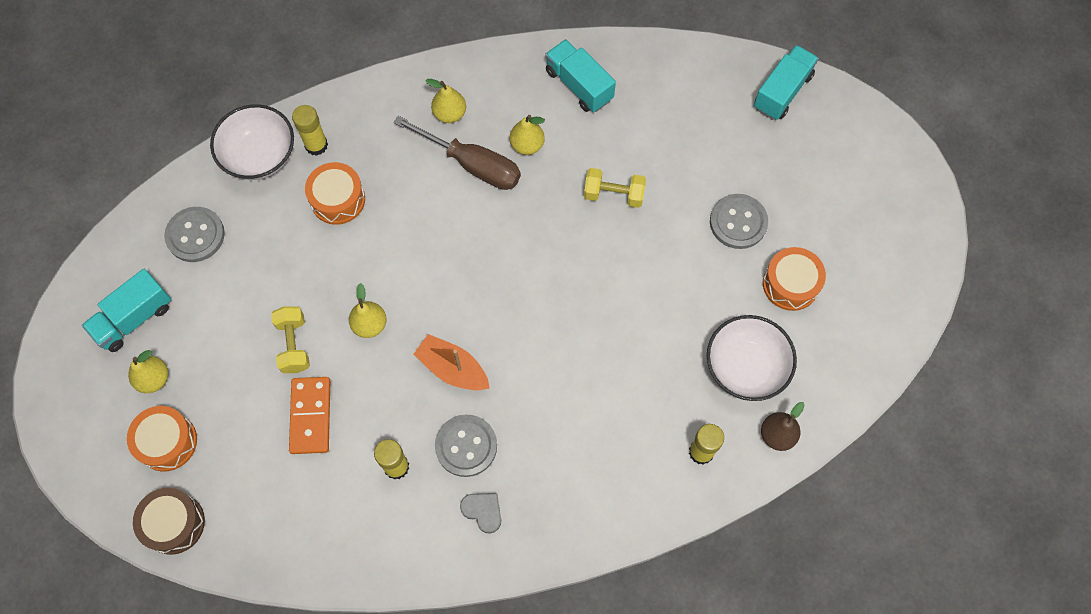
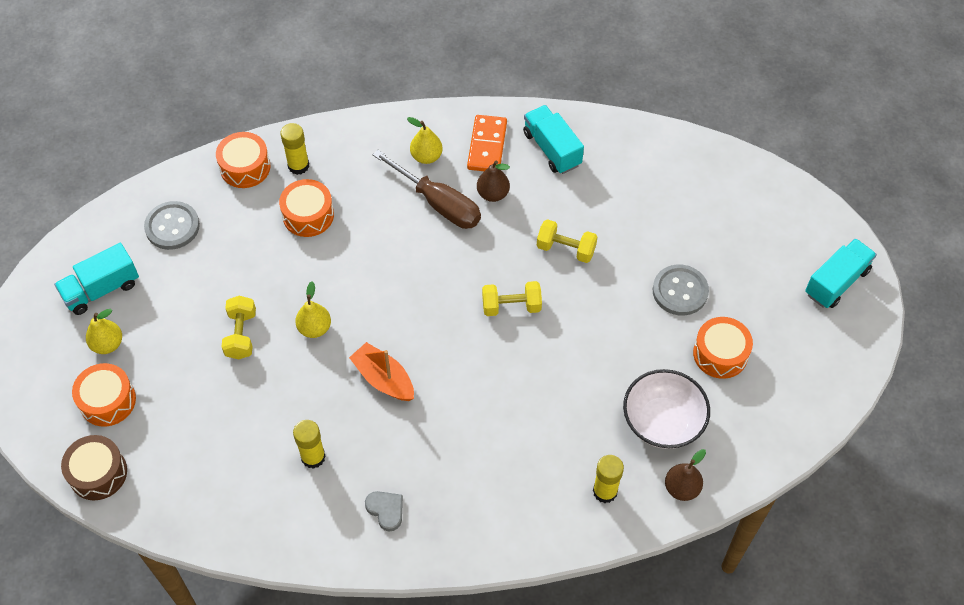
camera: 10 degrees right, 10 degrees down
white bowl [210,104,294,180] -> orange drum [216,132,270,188]
orange domino [289,377,330,454] -> orange domino moved to [467,115,507,171]
grey button [435,415,497,477] -> none
yellow pear [509,115,545,155] -> brown pear [477,161,510,202]
turquoise truck [754,45,819,120] -> turquoise truck moved to [805,238,877,308]
none -> yellow dumbbell [482,281,542,316]

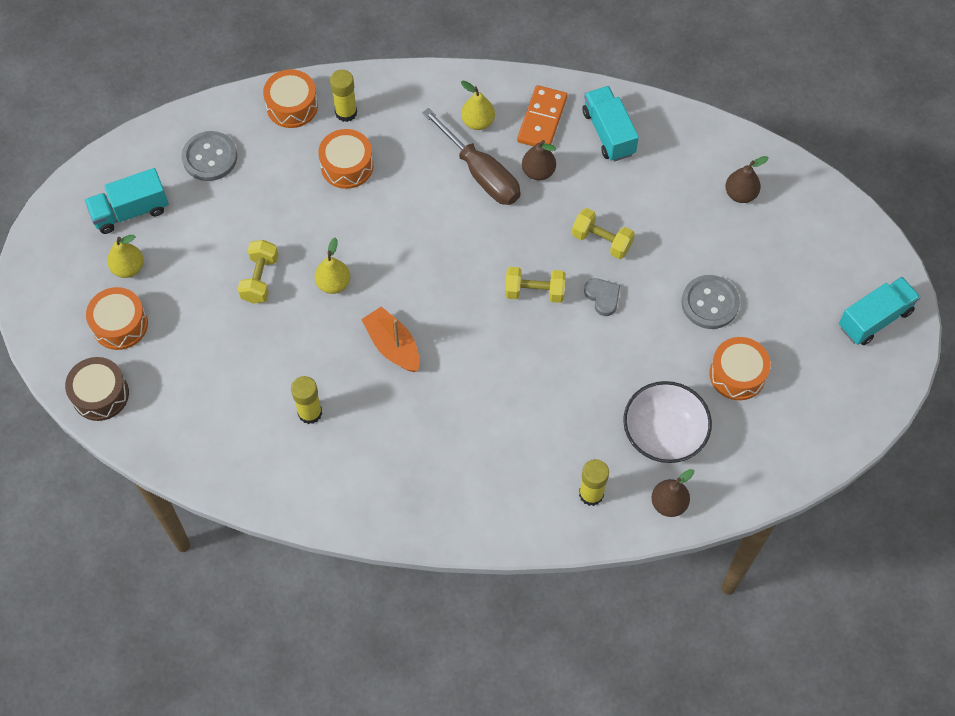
camera: 10 degrees right, 5 degrees up
grey heart [365,491,403,531] -> grey heart moved to [584,278,620,316]
none -> brown pear [725,156,769,203]

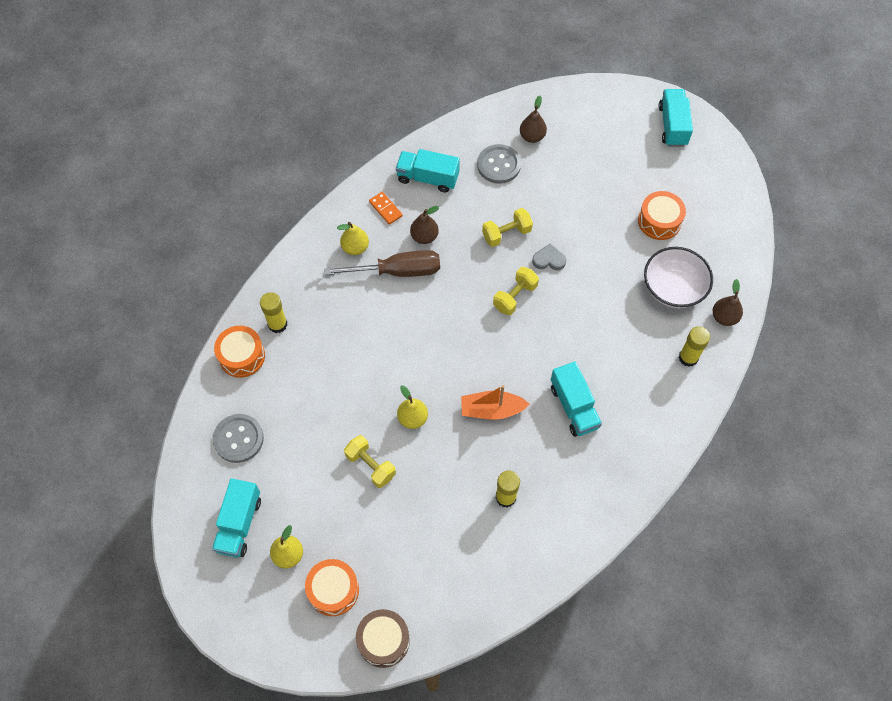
camera: 55 degrees left, 0 degrees up
orange drum [318,129,373,189] -> none
orange domino [517,85,568,146] -> orange domino [369,192,403,225], size x0.62
grey button [681,275,740,329] -> grey button moved to [477,144,521,184]
none -> turquoise truck [551,362,602,437]

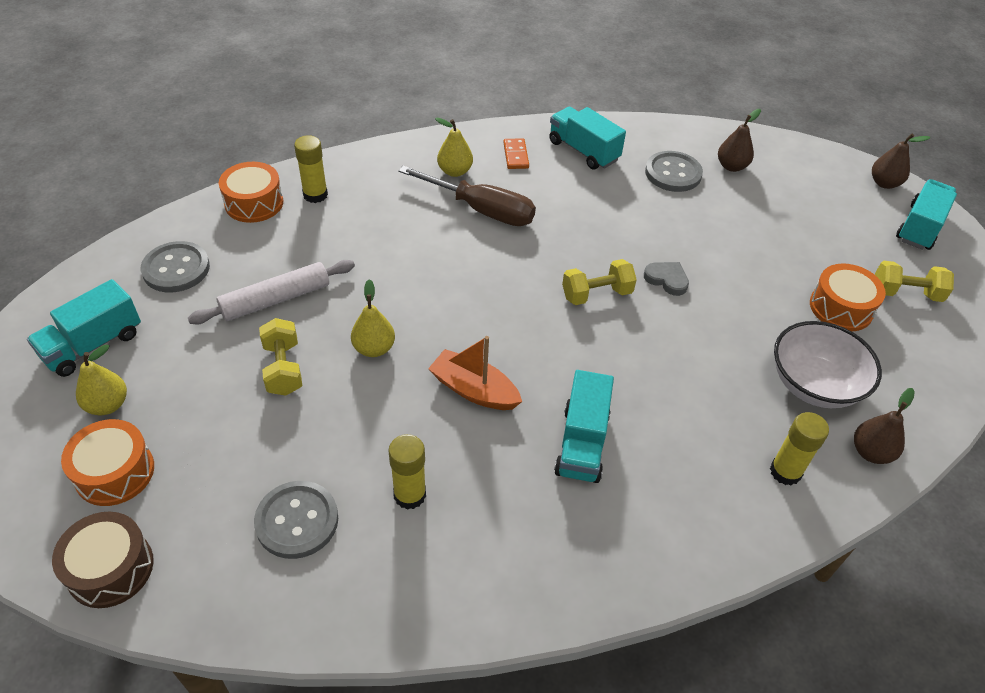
camera: 30 degrees right, 15 degrees down
brown pear [410,206,439,244] -> brown pear moved to [872,133,930,189]
yellow dumbbell [482,208,533,247] -> yellow dumbbell moved to [875,261,954,302]
none -> white rolling pin [188,260,355,324]
none -> grey button [254,481,338,559]

